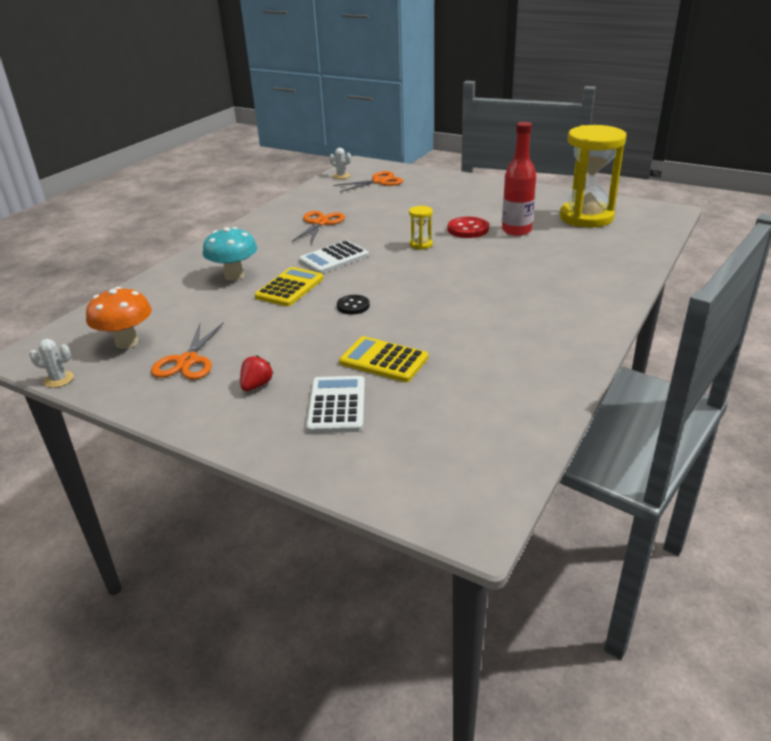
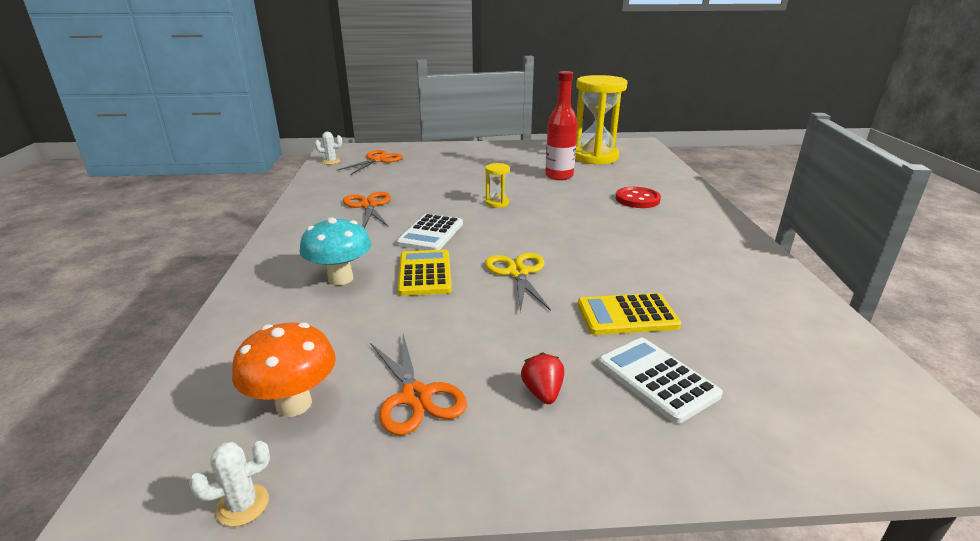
camera: 35 degrees left, 5 degrees down
black button [337,295,370,314] -> yellow scissors [485,253,551,312]
red button [448,217,489,238] -> red button moved to [616,187,661,208]

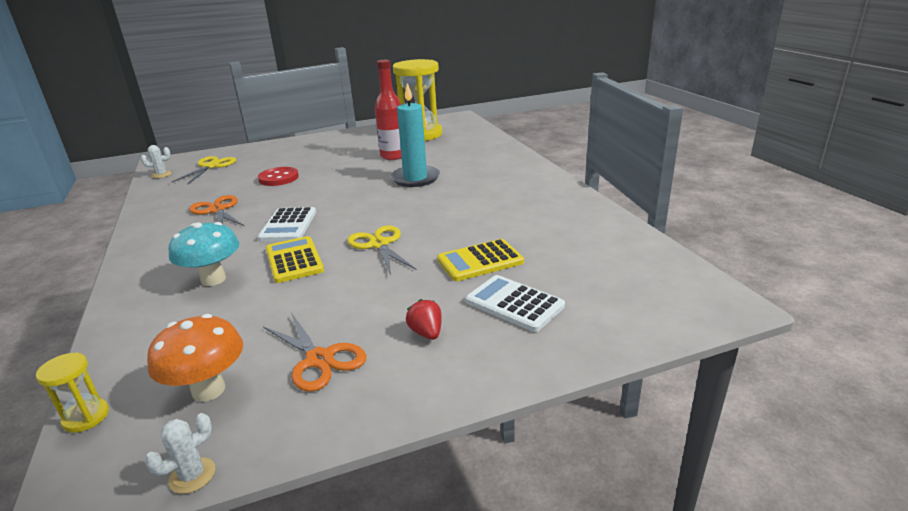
camera: 15 degrees left, 0 degrees up
orange scissors [336,150,403,175] -> yellow scissors [171,156,236,184]
yellow hourglass [485,163,510,208] -> yellow hourglass moved to [36,353,109,433]
red button [616,187,661,208] -> red button moved to [258,167,299,186]
none -> turquoise candle [390,83,440,187]

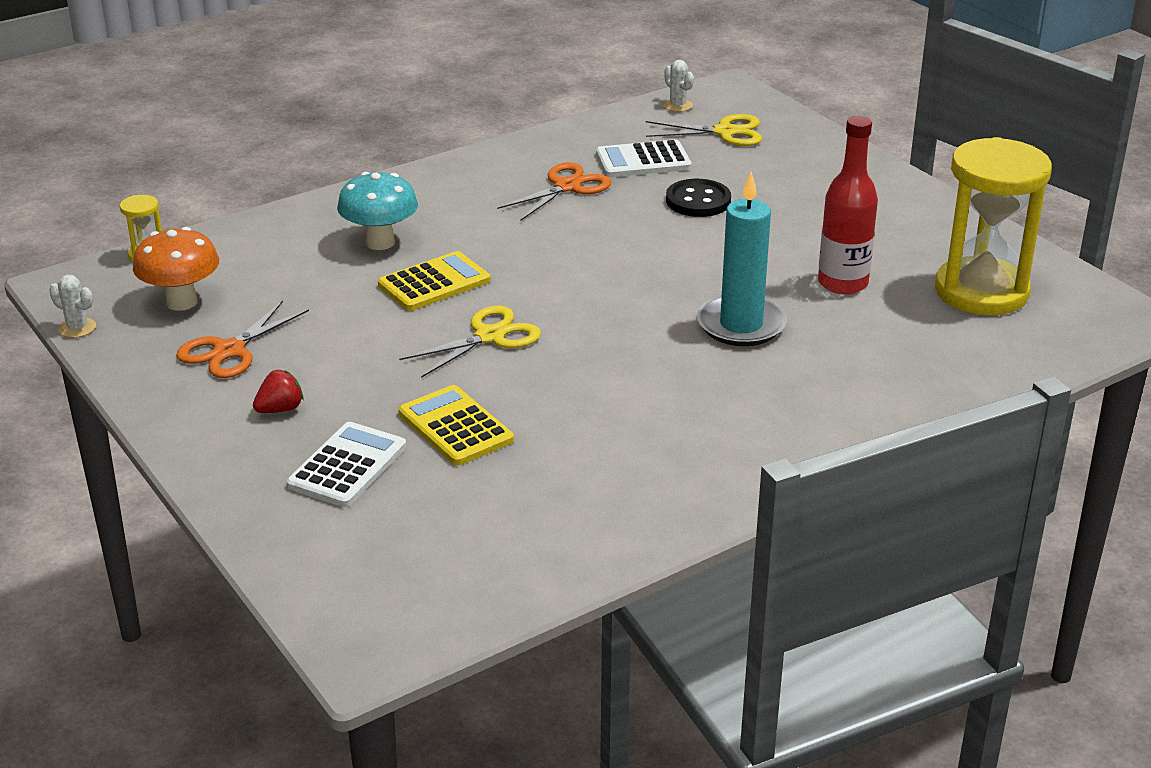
camera: 75 degrees right, 5 degrees up
white calculator [257,207,316,242] -> white calculator moved to [596,140,692,177]
red button [258,167,299,186] -> black button [666,179,731,217]

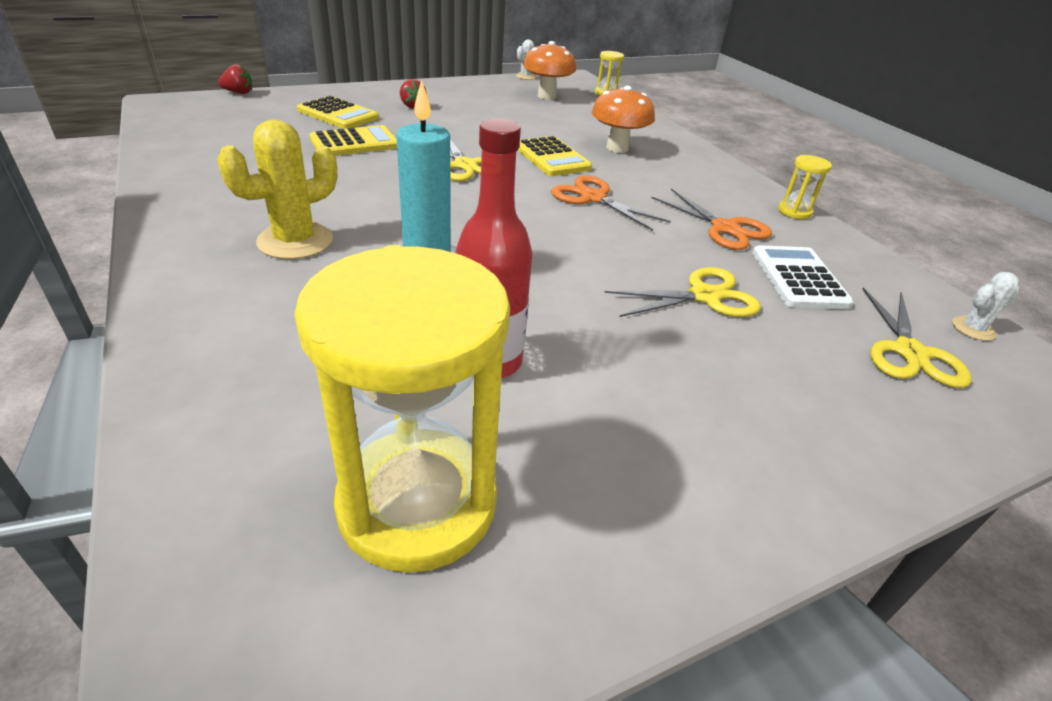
camera: 95 degrees right, 5 degrees up
orange scissors [176,301,309,378] -> orange scissors moved to [551,175,671,231]
white calculator [286,422,406,507] -> yellow calculator [297,96,379,129]
turquoise mushroom [337,172,418,250] -> orange mushroom [592,86,655,153]
black button [666,179,731,217] -> yellow scissors [604,267,761,317]
none -> yellow cactus [217,120,338,259]
none -> red strawberry [218,64,252,94]
none -> yellow hourglass [778,155,832,219]

